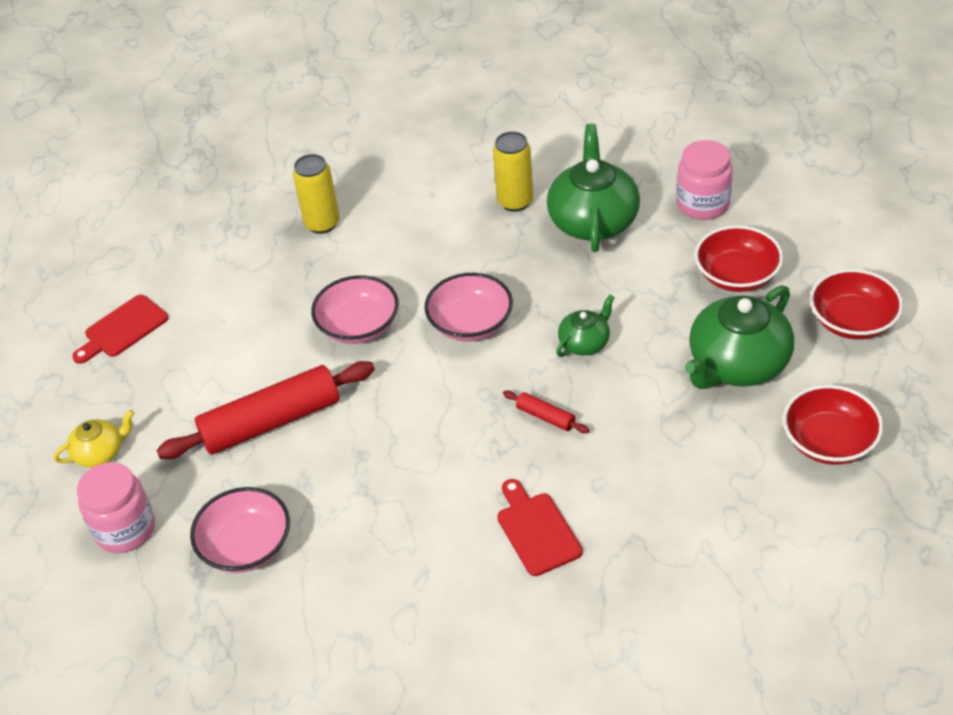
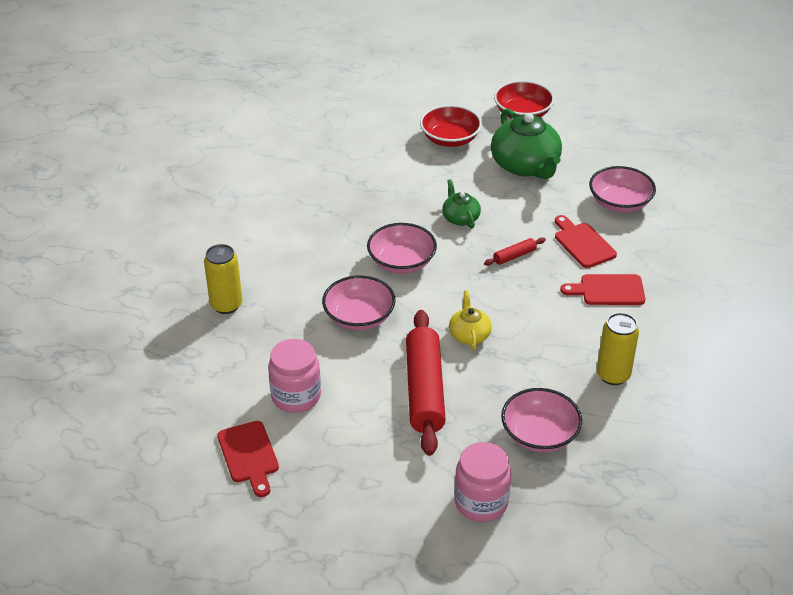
camera: 70 degrees left, 5 degrees down
yellow teapot [54,410,134,467] -> yellow teapot moved to [449,290,492,350]
yellow can [493,131,533,212] -> yellow can moved to [597,313,639,385]
green teapot [547,124,640,252] -> none
pink jar [677,140,733,220] -> pink jar moved to [268,339,321,413]
red bowl [783,385,883,465] -> none
none -> red cutting board [555,215,617,268]
none -> pink bowl [589,166,656,213]

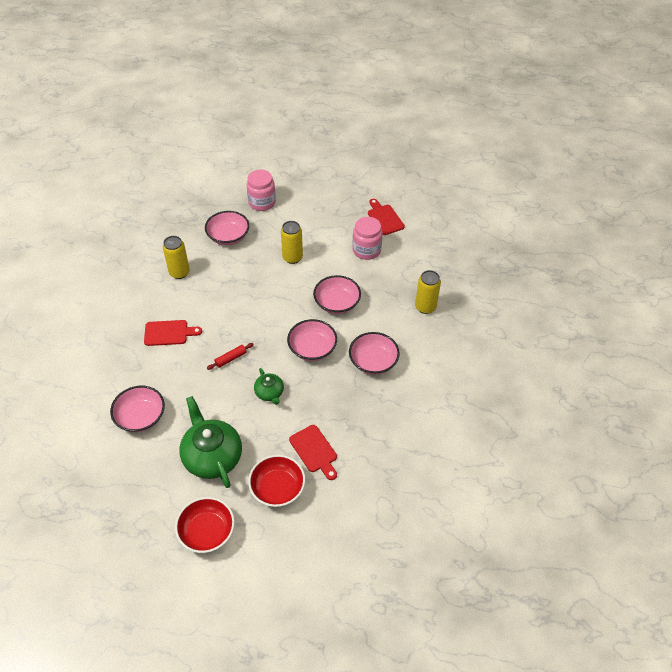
camera: 175 degrees right, 10 degrees up
red rolling pin [406,310,446,456] -> yellow can [281,221,303,264]
yellow teapot [449,290,492,350] -> none
red cutting board [555,215,617,268] -> red cutting board moved to [289,425,337,480]
none -> pink bowl [349,332,400,375]

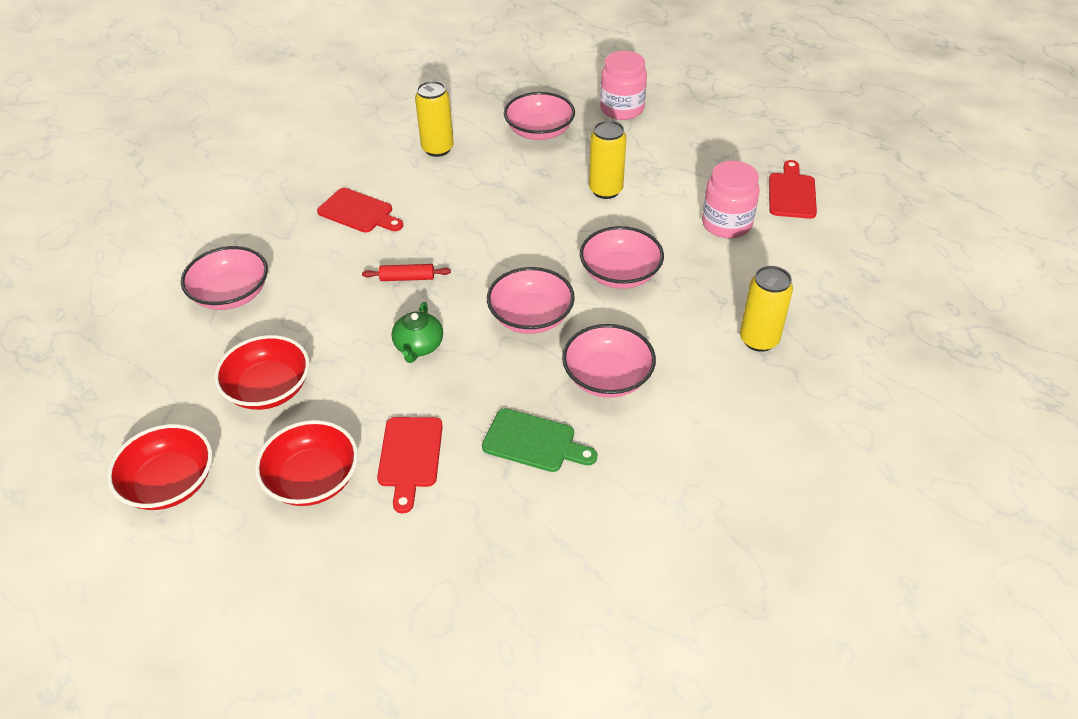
camera: 35 degrees right, 5 degrees down
green teapot [179,396,242,488] -> red bowl [214,335,310,410]
none -> green cutting board [482,408,597,472]

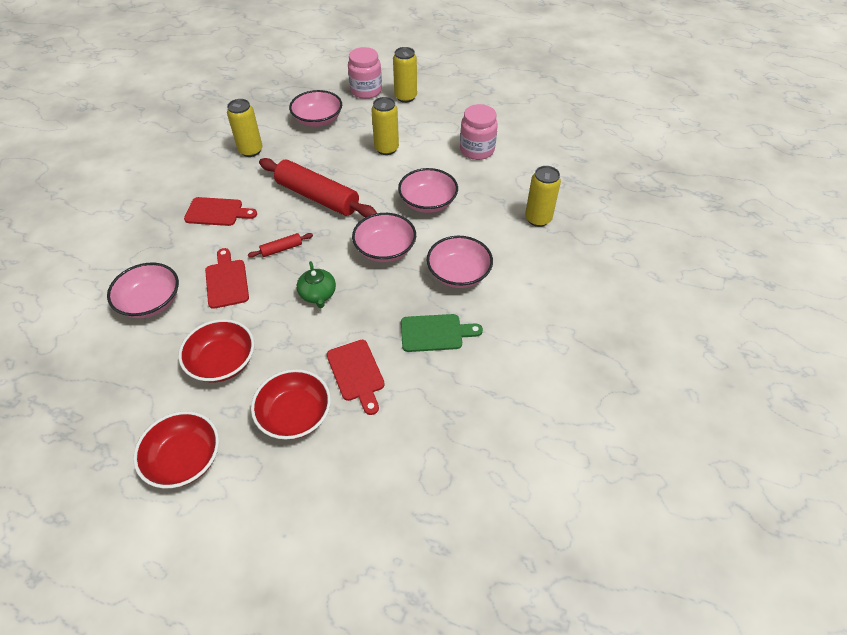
camera: 25 degrees left, 5 degrees up
red cutting board [769,160,817,219] -> red cutting board moved to [205,248,249,309]
none -> red rolling pin [259,158,377,217]
none -> yellow can [393,47,417,103]

